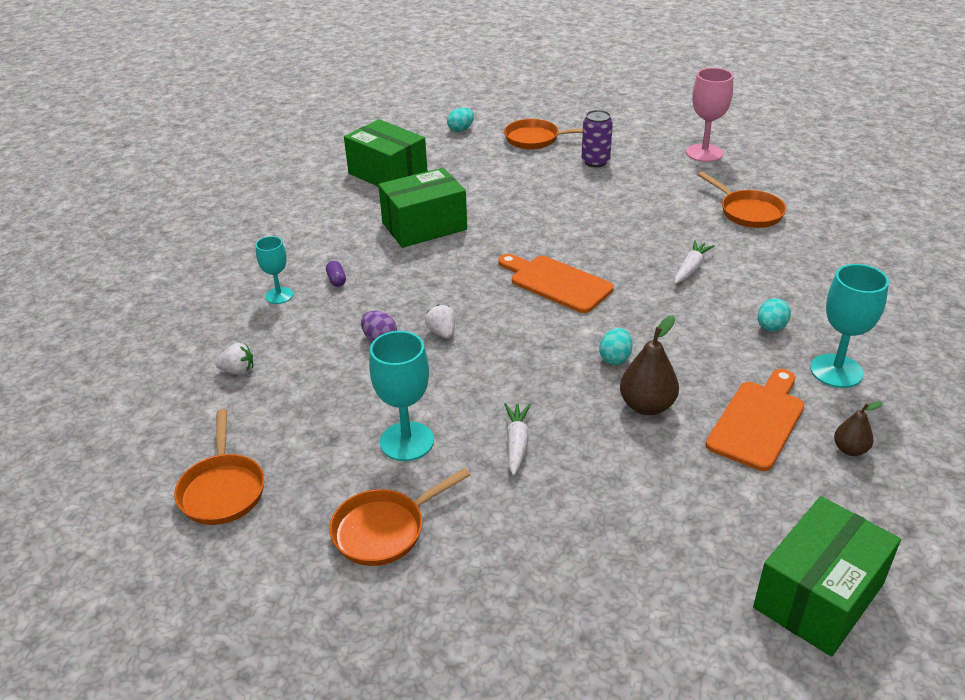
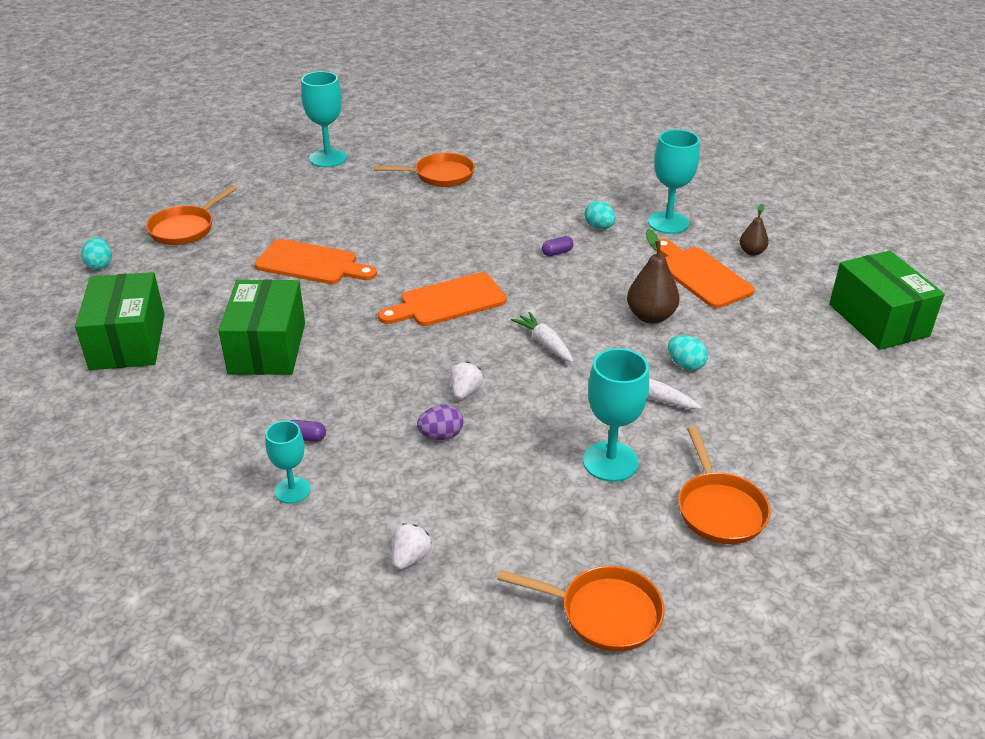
camera: 65 degrees left, 0 degrees up
green box [344,119,427,186] -> green box turned 75 degrees counterclockwise [75,272,165,370]
white strawberry [425,305,455,339] -> white strawberry turned 105 degrees clockwise [450,362,483,400]
purple can [582,110,613,167] -> none
turquoise egg [600,328,632,365] -> turquoise egg moved to [668,335,708,371]
white carrot [675,240,715,284] -> white carrot moved to [511,312,573,362]
pink goblet [686,68,733,162] -> turquoise goblet [301,71,347,167]
none -> orange cutting board [255,239,377,284]
none -> purple capsule [542,236,573,256]

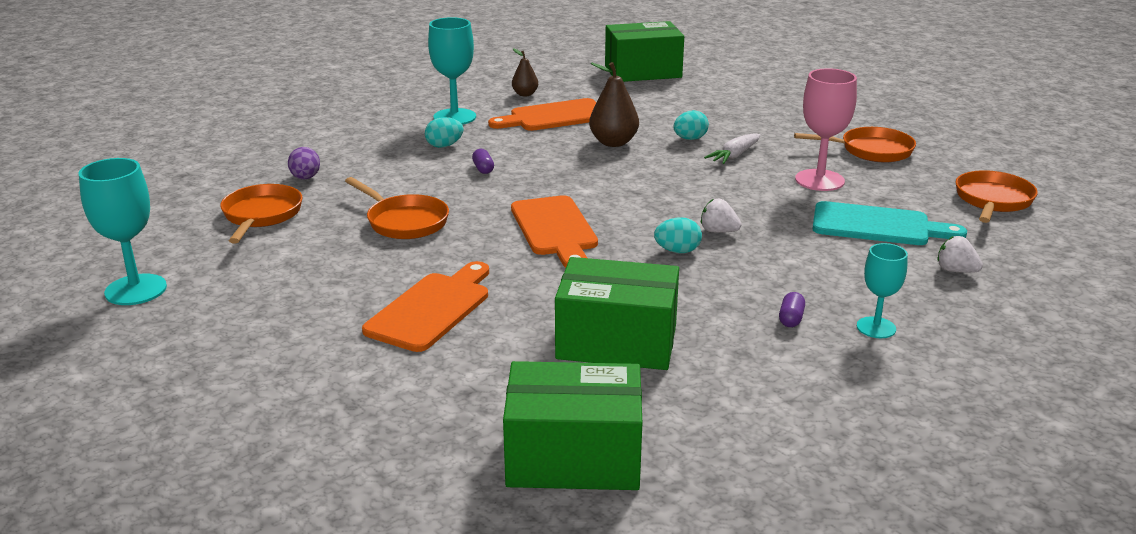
camera: 80 degrees left, 10 degrees down
turquoise egg [81,237,112,270] -> turquoise egg moved to [654,217,702,253]
orange pan [146,185,237,245] -> orange pan moved to [345,177,449,239]
purple egg [417,405,463,440] -> purple egg moved to [288,147,320,179]
white carrot [511,312,573,362] -> none
turquoise goblet [583,348,649,482] -> pink goblet [795,68,857,191]
none -> turquoise cutting board [812,201,967,245]

